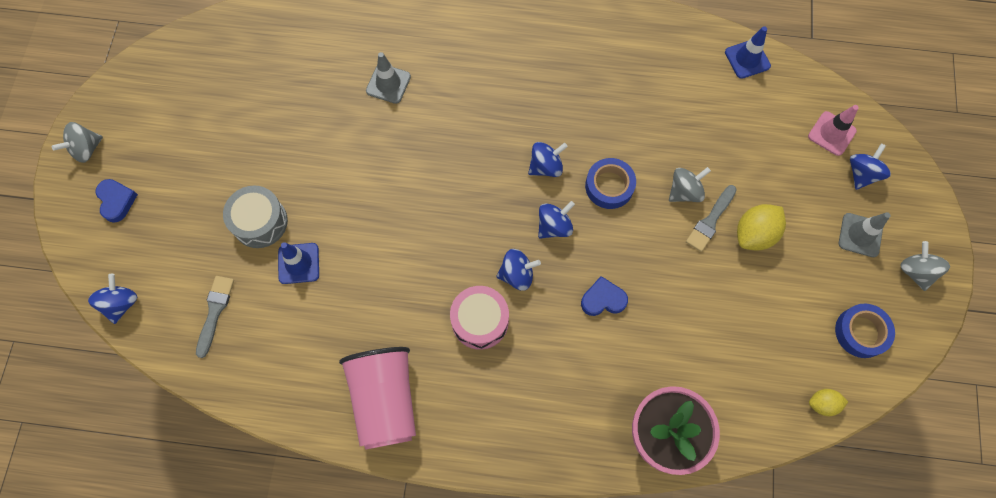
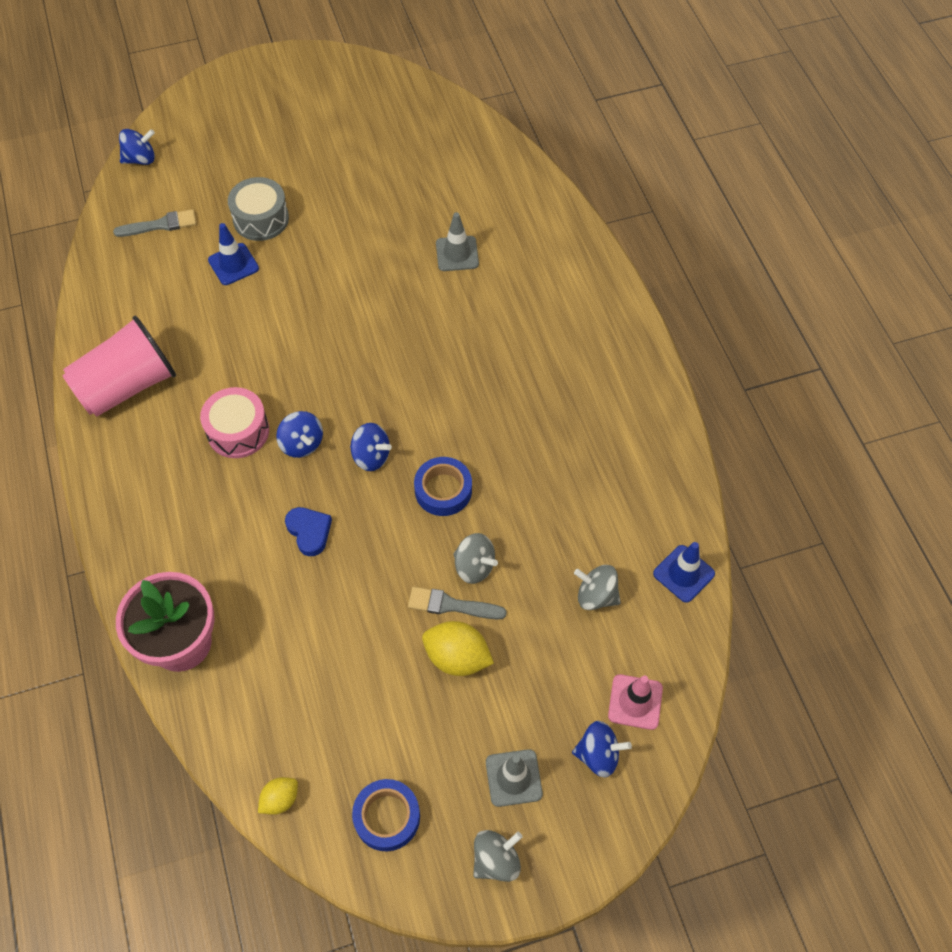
camera: 65 degrees right, 10 degrees down
grey spinning top [52,122,103,163] -> grey spinning top moved to [574,565,621,610]
blue heart [96,179,138,223] -> none
blue spinning top [528,142,568,177] -> none
yellow lemon [809,389,848,416] -> yellow lemon turned 75 degrees clockwise [258,777,298,815]

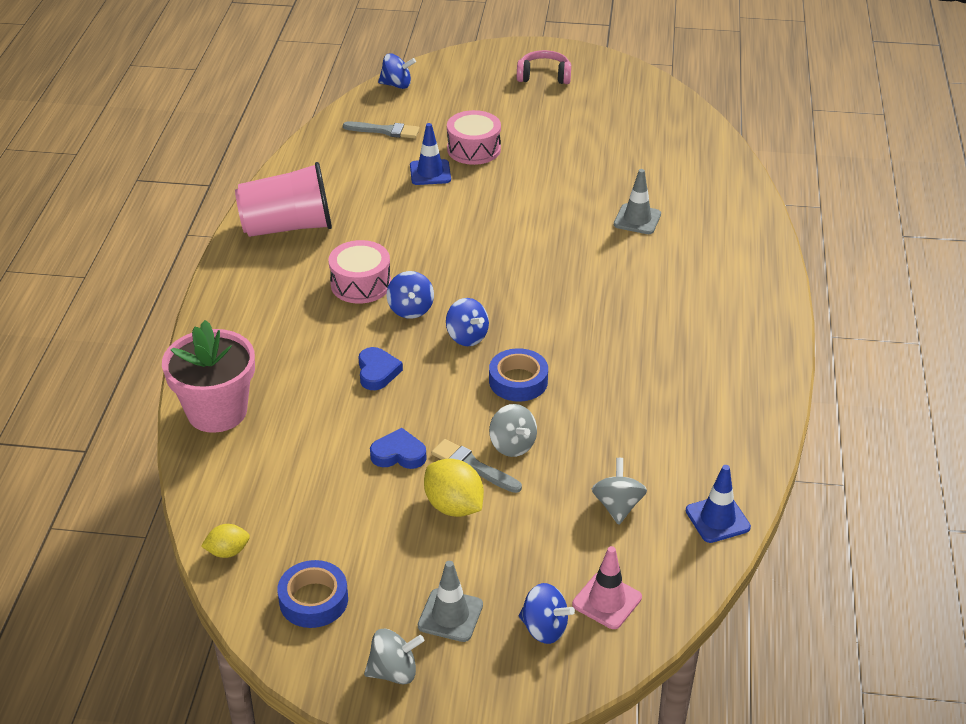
camera: 25 degrees right, 20 degrees down
grey drum [228,177,289,241] -> pink drum [447,110,501,165]
grey spinning top [574,565,621,610] -> grey spinning top turned 45 degrees clockwise [592,458,647,525]
none -> blue heart [370,428,427,469]
none -> pink headphones [517,50,571,84]

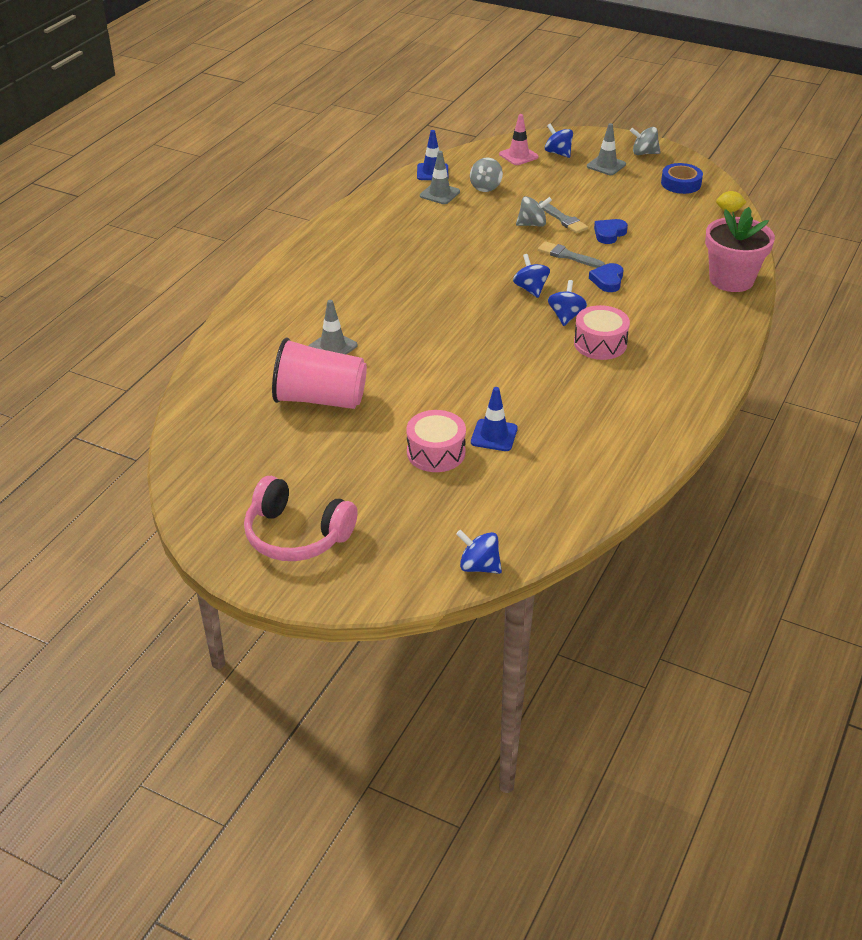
camera: 160 degrees left, 0 degrees up
pink cup [235,162,332,237] -> pink cup moved to [272,337,367,409]
grey brush [343,121,420,139] -> grey brush moved to [538,241,605,268]
blue heart [370,428,427,469] -> blue heart turned 105 degrees clockwise [594,219,628,244]
yellow lemon [424,458,484,517] -> none
blue tape [489,348,548,402] -> none
grey spinning top [489,404,537,457] -> grey spinning top turned 90 degrees clockwise [516,196,552,227]
pink headphones [517,50,571,84] -> pink headphones [244,476,358,561], size x1.52
none -> grey traffic cone [420,151,460,204]

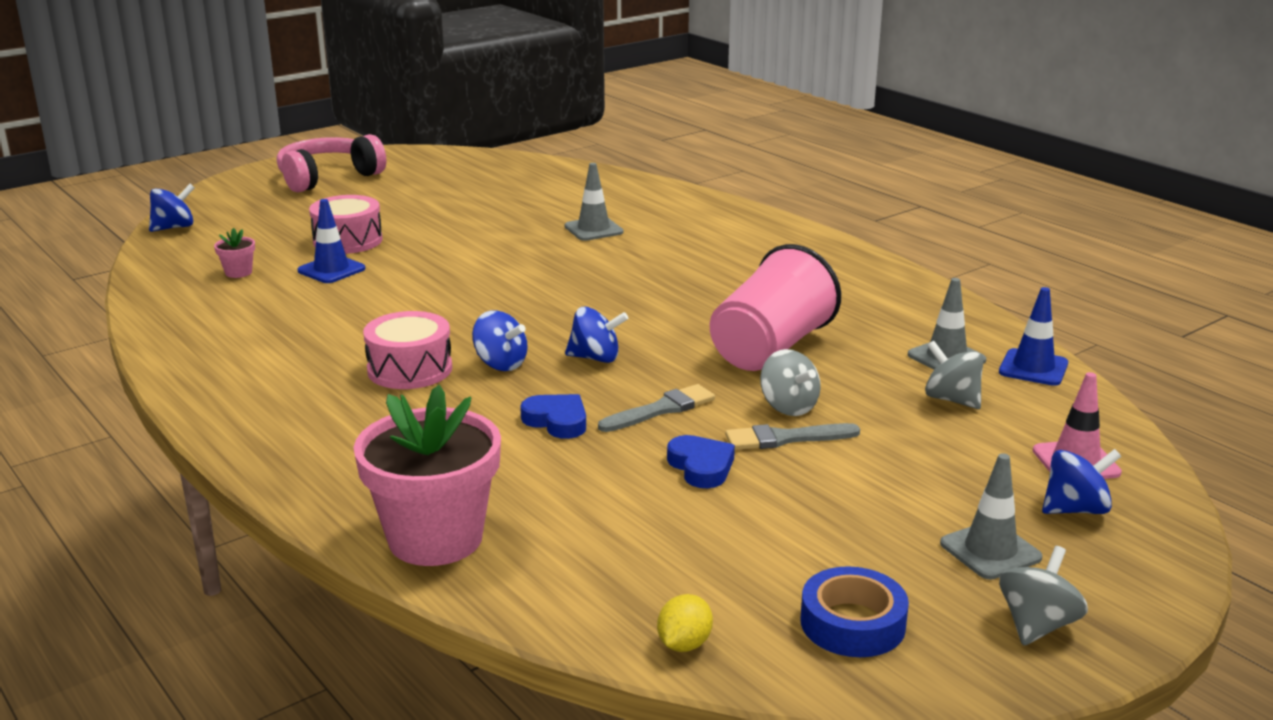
camera: 115 degrees right, 15 degrees down
pink cup [272,337,367,409] -> pink cup moved to [710,244,841,371]
grey spinning top [516,196,552,227] -> grey spinning top turned 45 degrees counterclockwise [760,349,821,416]
none -> pink flower pot [214,228,255,278]

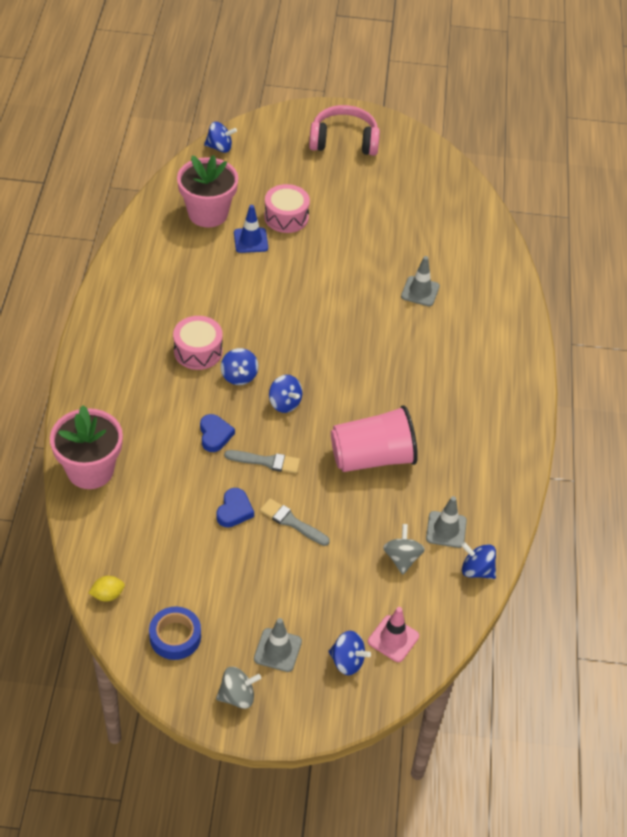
camera: 40 degrees right, 25 degrees up
pink flower pot [214,228,255,278] -> pink flower pot [177,155,238,228], size x2.46
grey spinning top [760,349,821,416] -> none
blue traffic cone [999,287,1068,386] -> blue spinning top [461,542,496,579]

